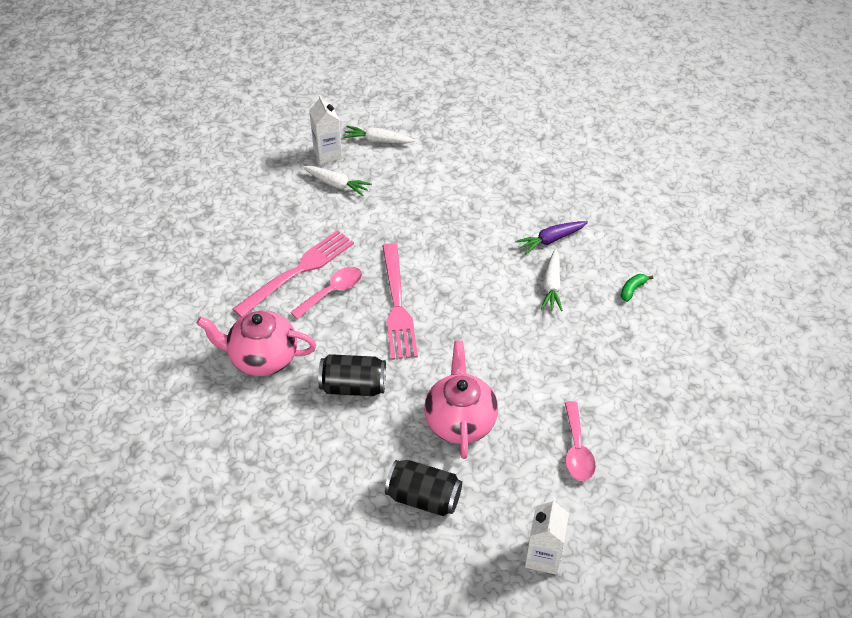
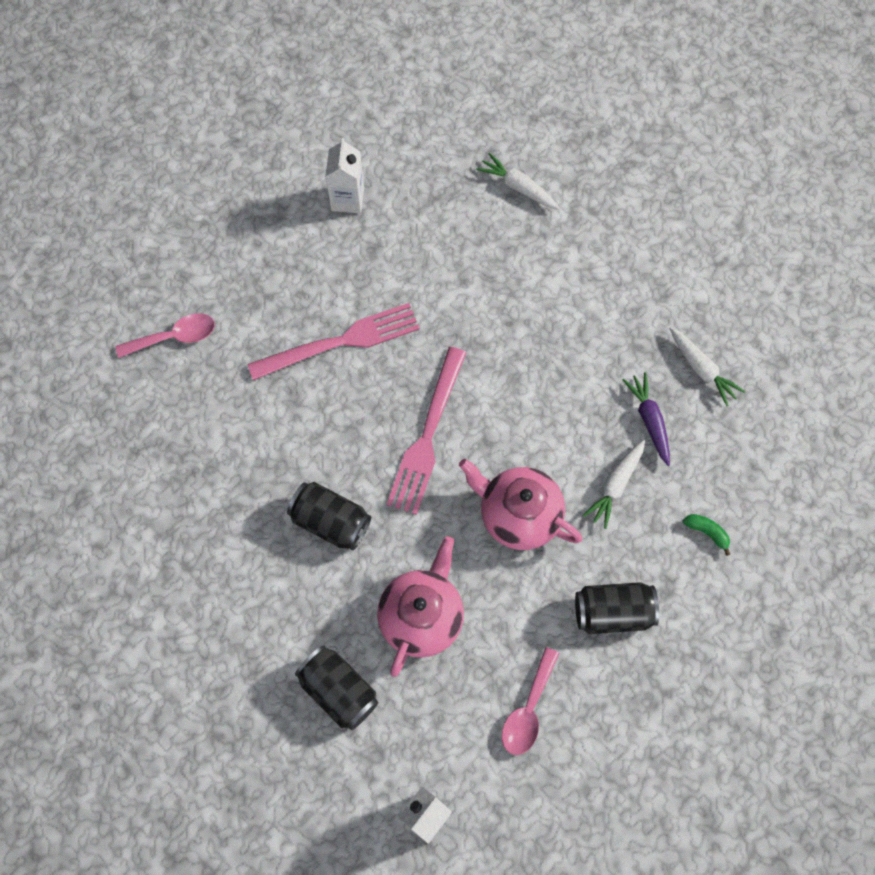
camera: 25 degrees right, 20 degrees up
pink teapot [197,311,316,376] -> pink teapot moved to [459,459,582,550]
pink spoon [290,267,362,319] -> pink spoon moved to [115,313,215,358]
white carrot [303,166,372,196] -> white carrot moved to [669,327,745,406]
white carton [309,95,342,164] -> white carton moved to [325,138,364,213]
purple carrot [516,221,588,254] -> purple carrot turned 75 degrees clockwise [622,372,670,466]
green banana [621,274,653,302] -> green banana turned 60 degrees clockwise [683,514,730,556]
none -> black can [575,582,659,634]

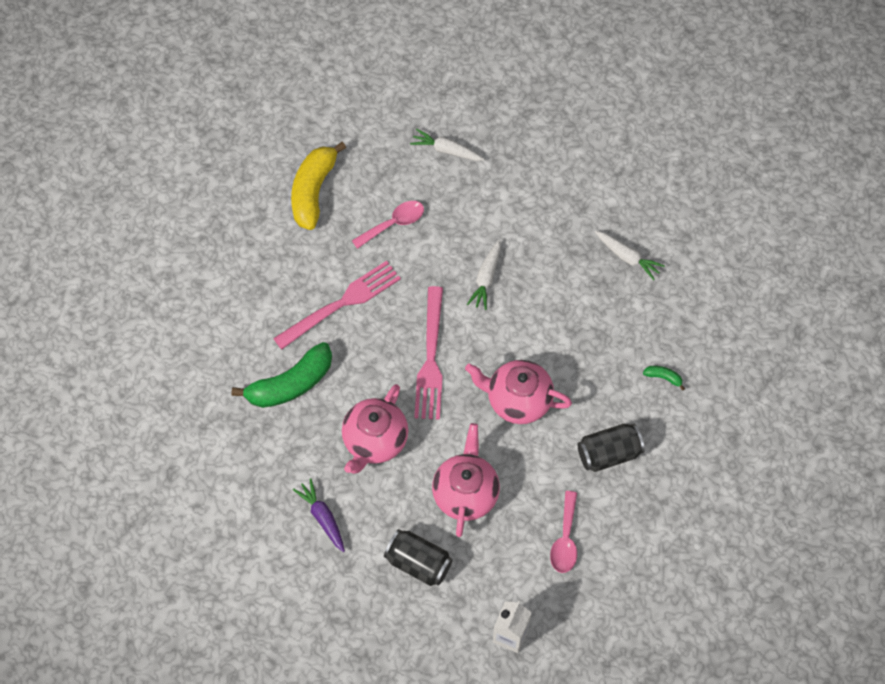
camera: 15 degrees left, 5 degrees down
pink spoon [115,313,215,358] -> pink spoon moved to [352,201,424,249]
black can [287,482,371,550] -> pink teapot [342,384,408,474]
white carton [325,138,364,213] -> yellow banana [291,142,346,230]
white carrot [583,440,645,529] -> white carrot moved to [467,240,501,310]
purple carrot [622,372,670,466] -> purple carrot moved to [293,479,345,552]
none -> green banana [231,342,332,408]

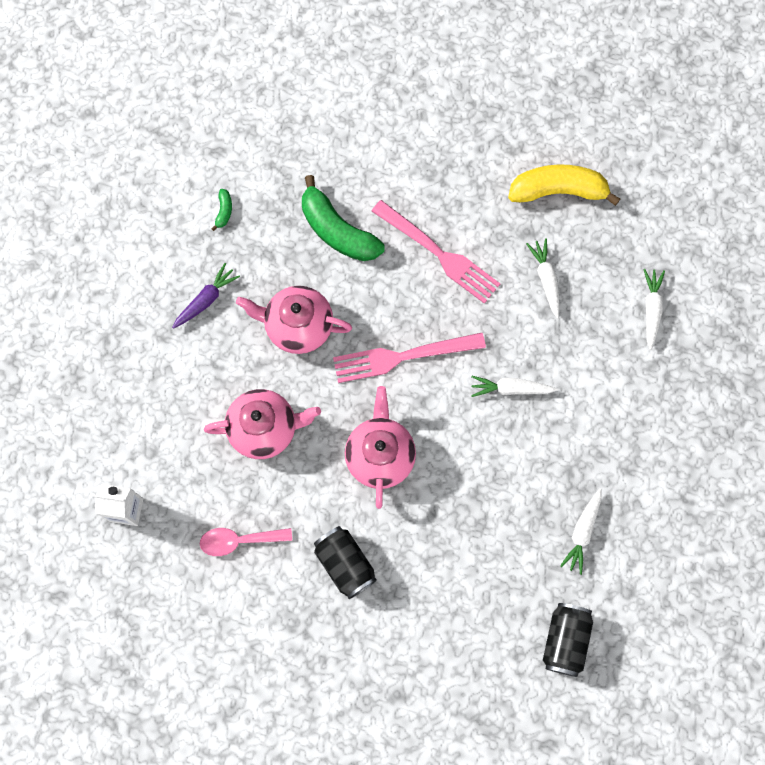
camera: 75 degrees right, 10 degrees up
pink spoon [352,201,424,249] -> white carrot [526,238,560,319]
black can [384,529,453,586] -> black can moved to [543,603,593,677]
green banana [643,366,685,391] -> green banana moved to [211,189,232,231]

